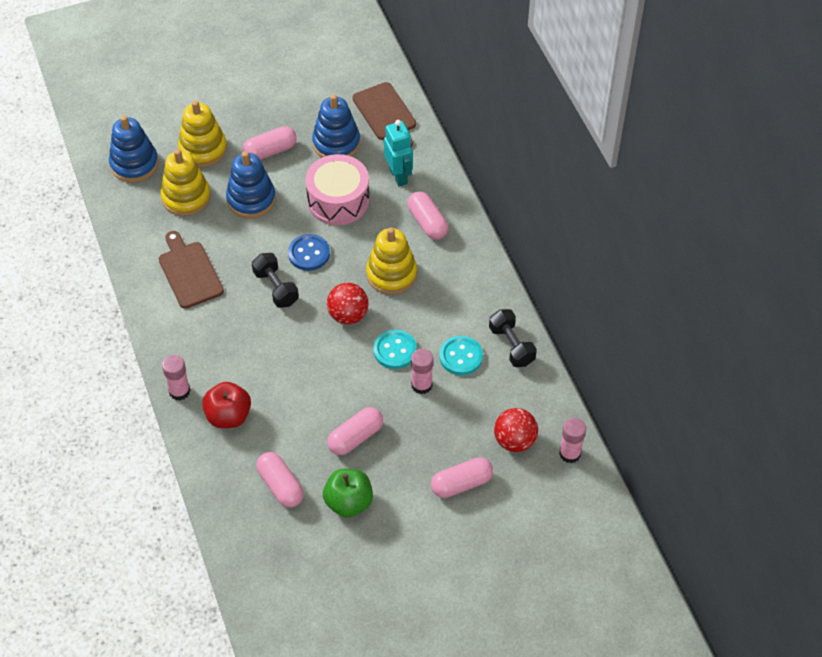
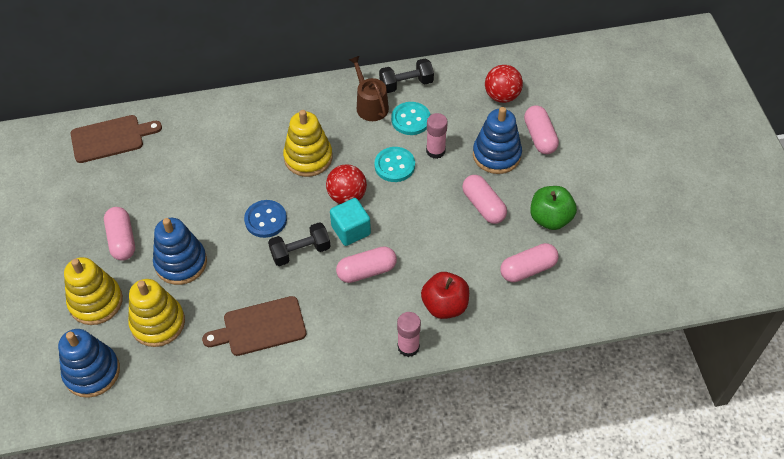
camera: 80 degrees left, 0 degrees up
pink drum [305,154,370,225] -> none
blue stacking toy [312,94,360,157] -> blue stacking toy moved to [473,107,522,174]
turquoise robot [384,120,413,187] -> none
pink capsule [407,191,449,240] -> pink capsule moved to [336,246,397,283]
pink glue stick [559,418,586,463] -> none
none -> turquoise cube [330,198,371,246]
none -> brown watering can [349,56,389,121]

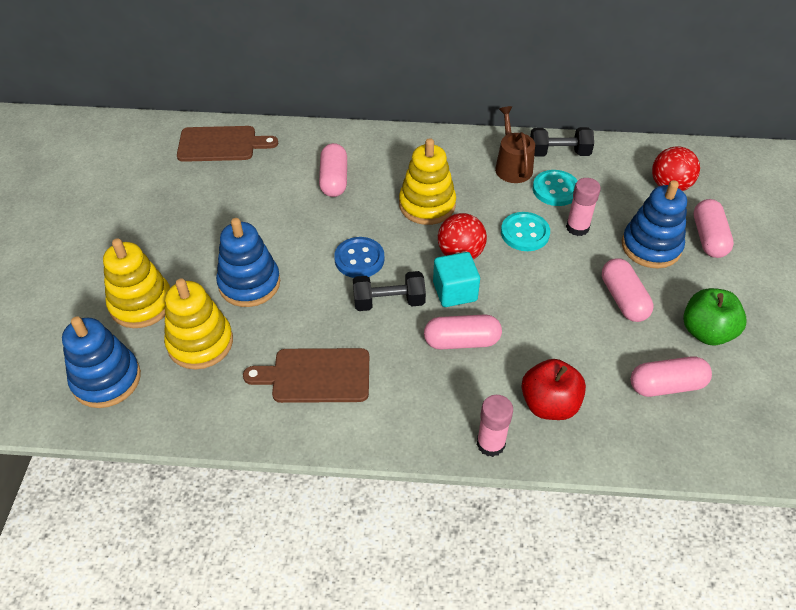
camera: 15 degrees right, 5 degrees down
pink capsule [104,207,135,261] -> pink capsule moved to [319,143,347,197]

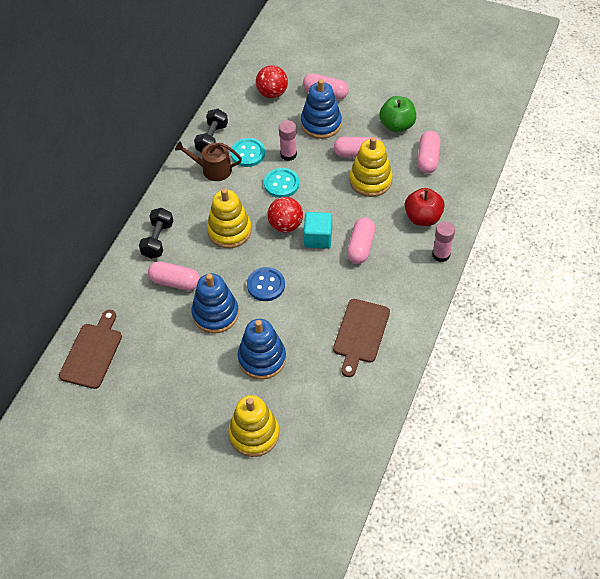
camera: 70 degrees left, 5 degrees up
blue stacking toy [62,316,141,408] -> blue stacking toy moved to [191,273,239,334]
yellow stacking toy [164,279,233,369] -> yellow stacking toy moved to [349,137,393,197]
black dumbbell [353,271,426,311] -> black dumbbell moved to [139,208,173,259]

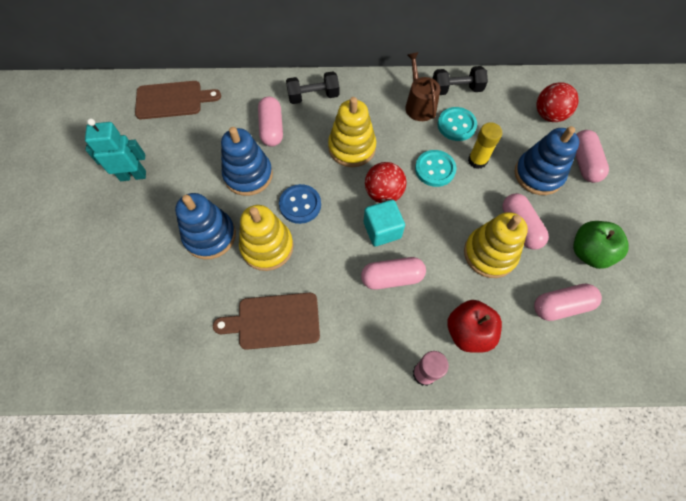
camera: 65 degrees right, 10 degrees up
yellow stacking toy [228,395,279,457] -> yellow stacking toy moved to [239,205,294,271]
pink glue stick [279,120,297,161] -> yellow glue stick [468,122,502,169]
none -> turquoise robot [85,118,146,181]

